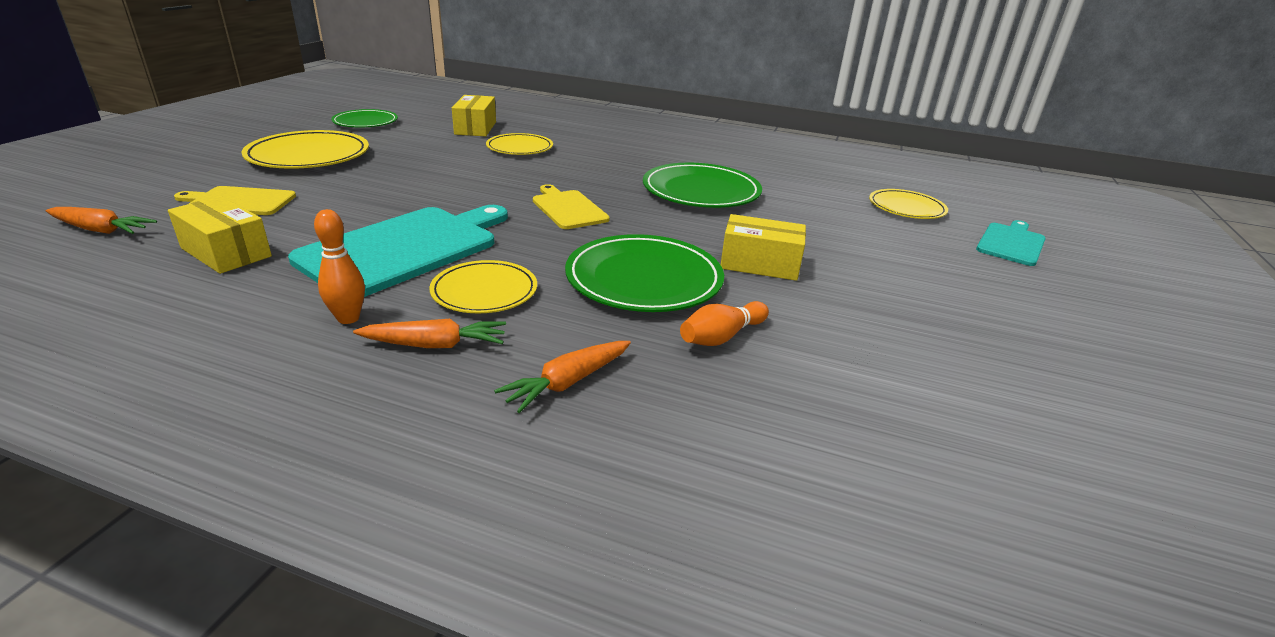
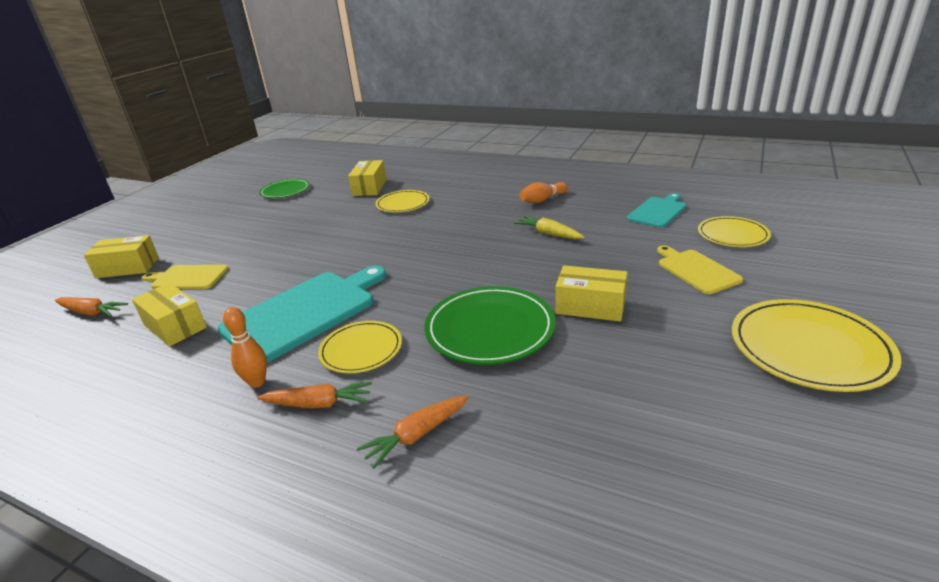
camera: 10 degrees right, 0 degrees up
yellow plate [241,130,369,169] -> yellow plate moved to [732,299,902,392]
yellow cutting board [533,184,610,229] -> yellow cutting board moved to [657,245,743,294]
green plate [643,163,762,208] -> yellow carrot [514,216,585,239]
orange bowling pin [680,301,769,346] -> orange bowling pin moved to [520,182,567,203]
turquoise cutting board [976,220,1046,266] -> turquoise cutting board moved to [627,193,686,228]
none -> yellow box [84,235,159,278]

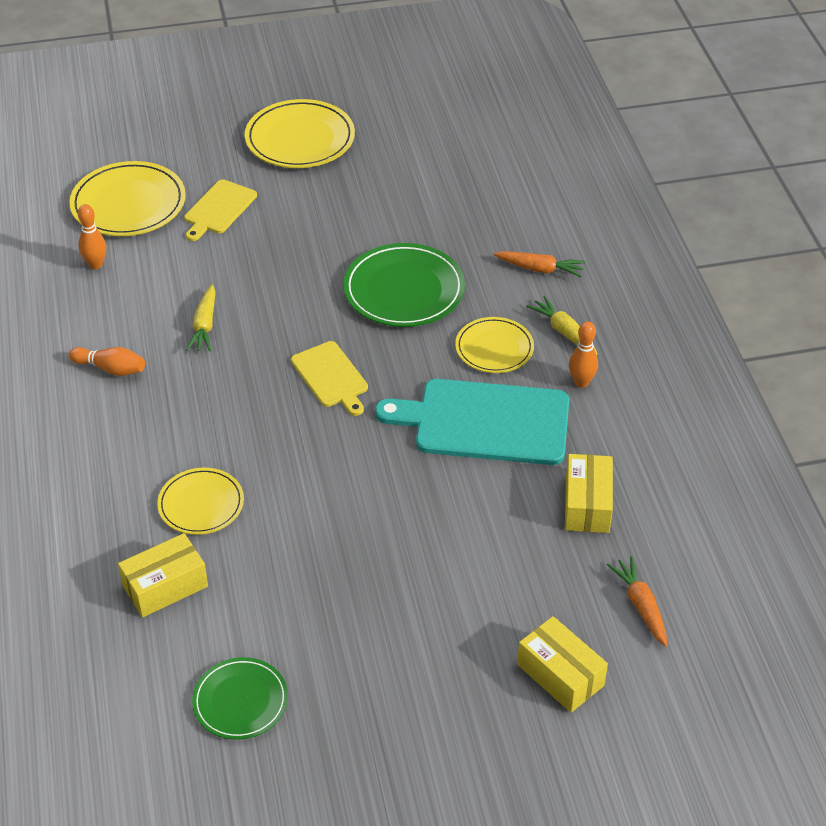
camera: 130 degrees left, 15 degrees up
yellow cutting board [142,265,228,289] -> yellow cutting board moved to [291,341,368,416]
orange carrot [257,382,372,408] -> yellow carrot [526,296,598,355]
yellow box [555,265,628,322] -> none
turquoise cutting board [627,193,686,228] -> orange bowling pin [78,204,106,269]
yellow plate [698,216,771,247] -> yellow plate [69,161,186,236], size x1.60

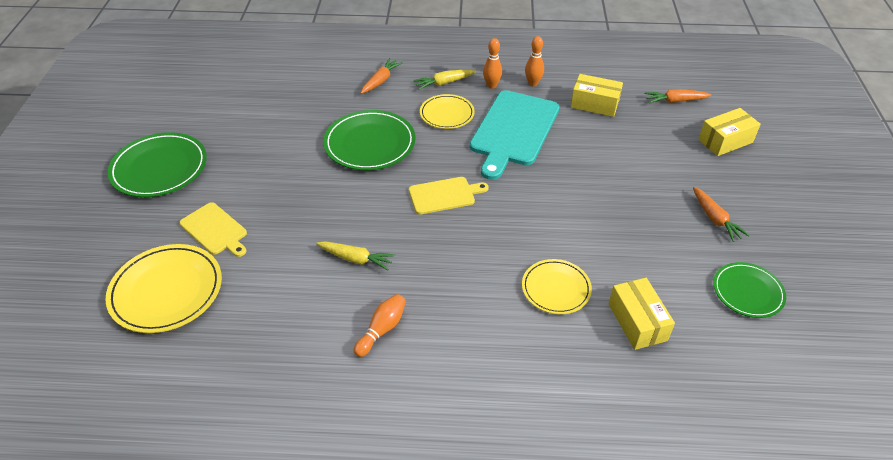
camera: 75 degrees left, 0 degrees up
orange bowling pin [78,204,106,269] -> orange bowling pin moved to [525,36,544,86]
yellow plate [245,99,355,168] -> green plate [108,132,207,197]
none -> orange carrot [693,187,750,242]

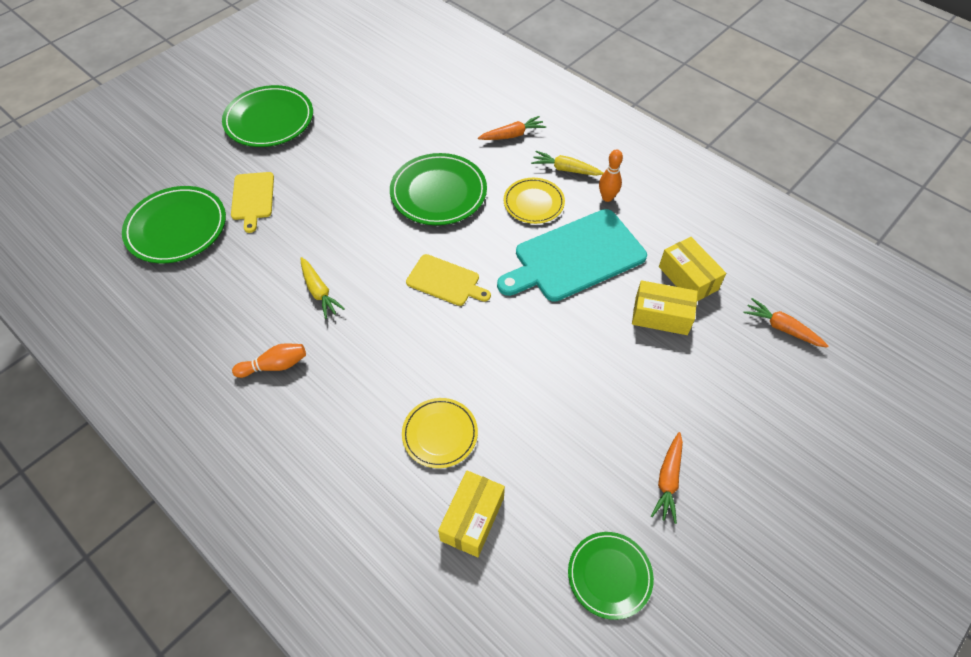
camera: 40 degrees right, 10 degrees up
yellow plate [105,244,222,333] -> green plate [122,186,226,263]
orange bowling pin [525,36,544,86] -> none
yellow box [698,108,761,156] -> yellow box moved to [632,280,698,335]

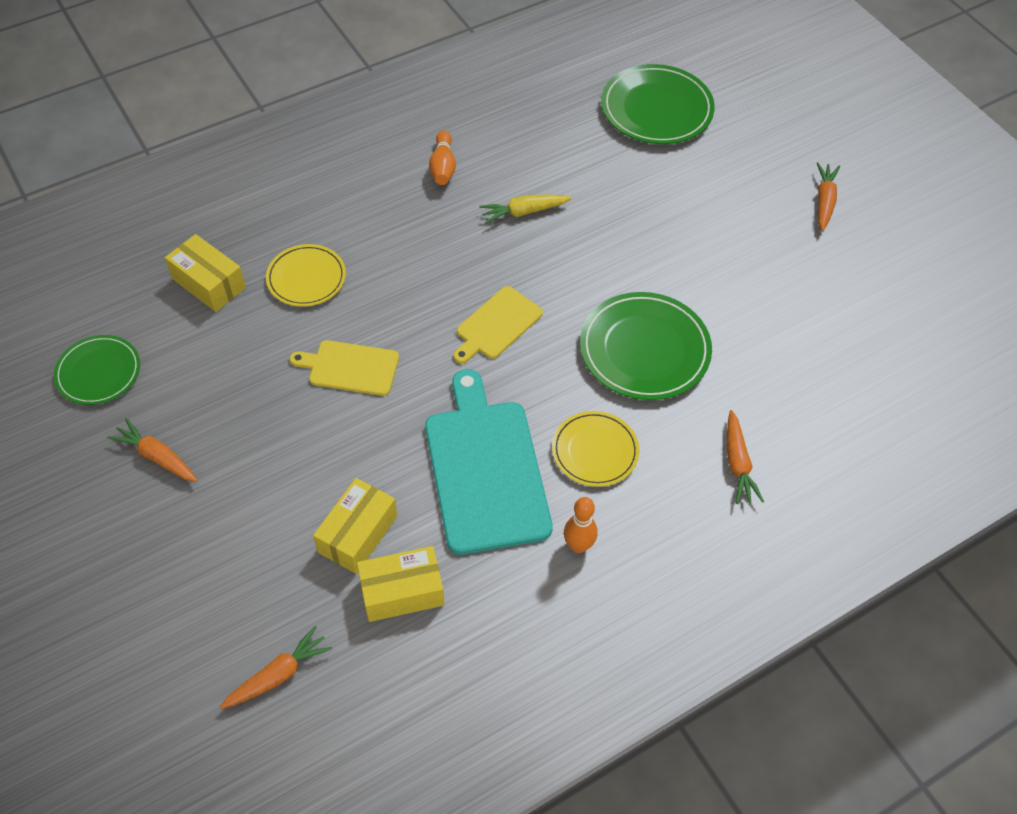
camera: 105 degrees right, 0 degrees up
green plate [222,85,313,147] -> orange carrot [817,162,840,231]
yellow cutting board [231,172,274,233] -> yellow cutting board moved to [290,340,399,396]
yellow carrot [531,151,603,176] -> none

